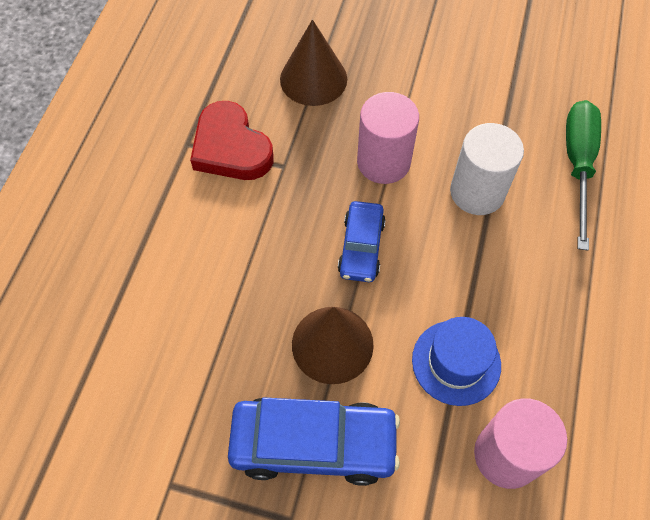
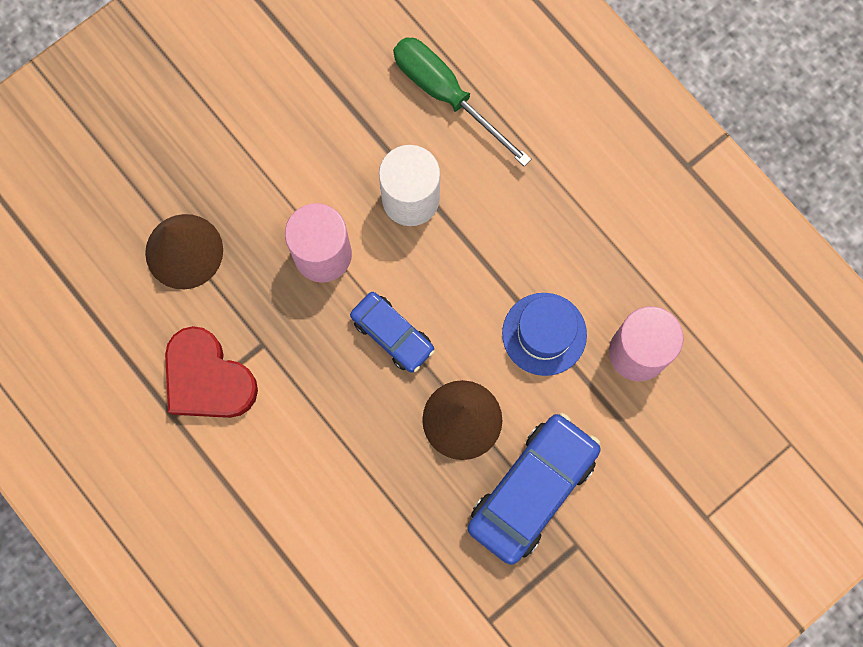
camera: 55 degrees left, 15 degrees up
red heart [190,101,274,180] -> red heart turned 45 degrees clockwise [165,326,258,418]

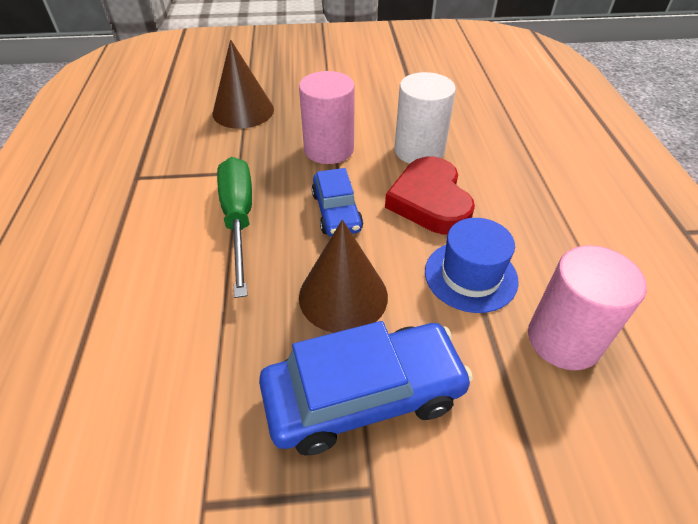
camera: 35 degrees right, 30 degrees down
red heart [165,326,258,418] -> red heart moved to [385,157,475,235]
green screwdriver [393,37,531,167] -> green screwdriver moved to [217,157,252,298]

